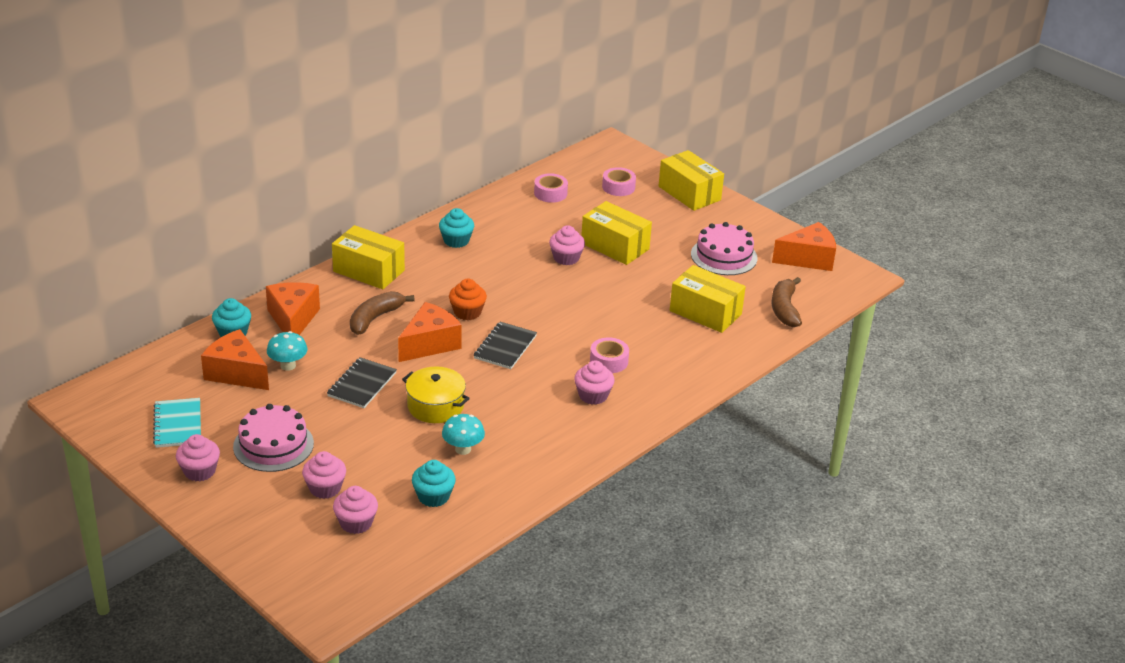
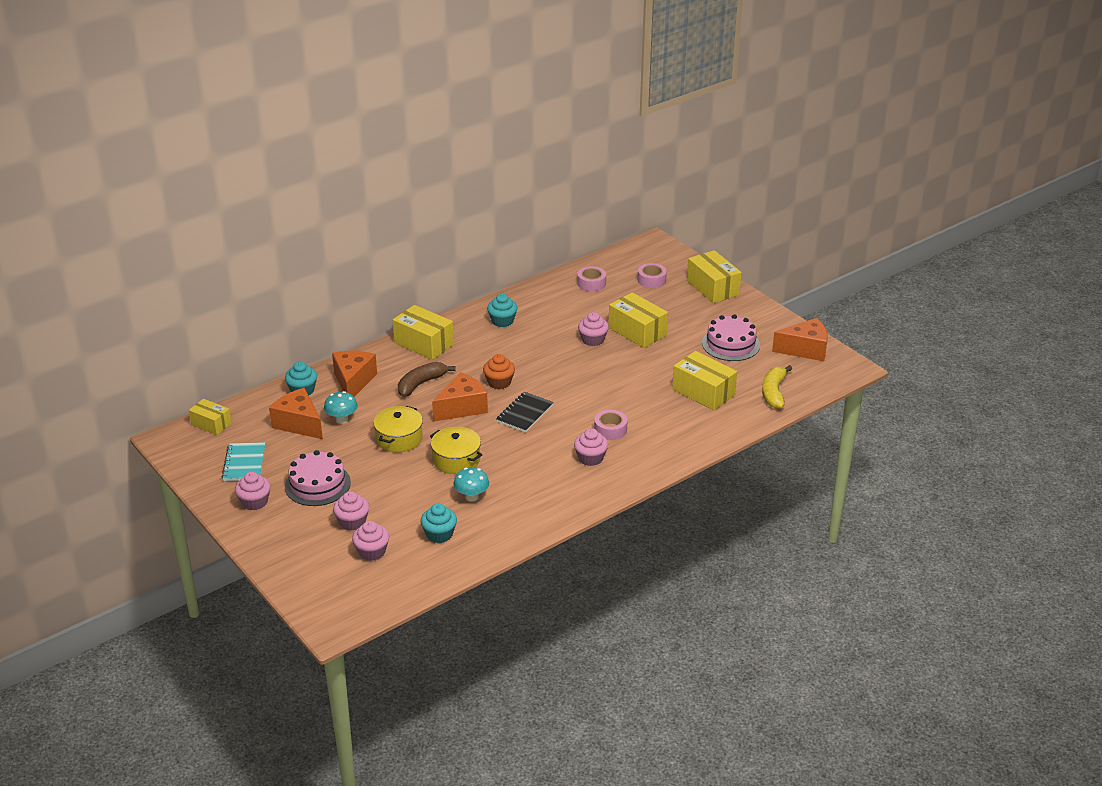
camera: 10 degrees right, 0 degrees up
black notebook [327,357,397,408] -> yellow pot [373,406,423,453]
brown banana [772,277,802,327] -> yellow banana [762,365,792,409]
none -> yellow box [189,399,231,435]

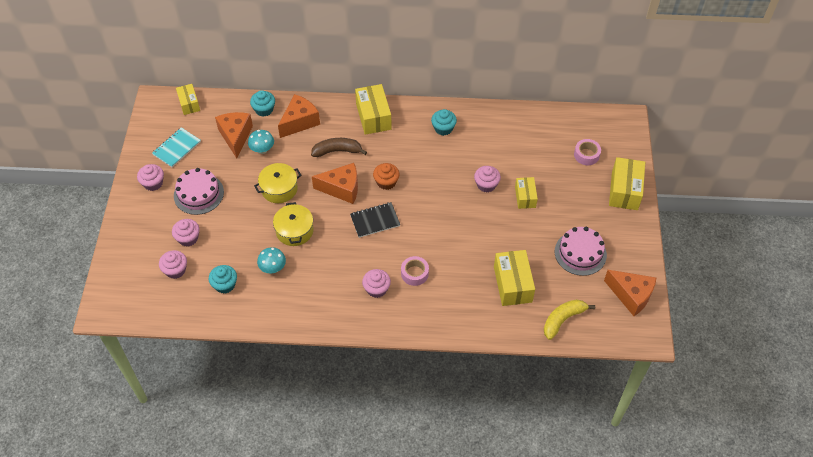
camera: 40 degrees right, 20 degrees up
pink tape [577,266,606,291] -> none
yellow box [609,292,668,348] -> yellow box [515,177,538,209], size x0.62

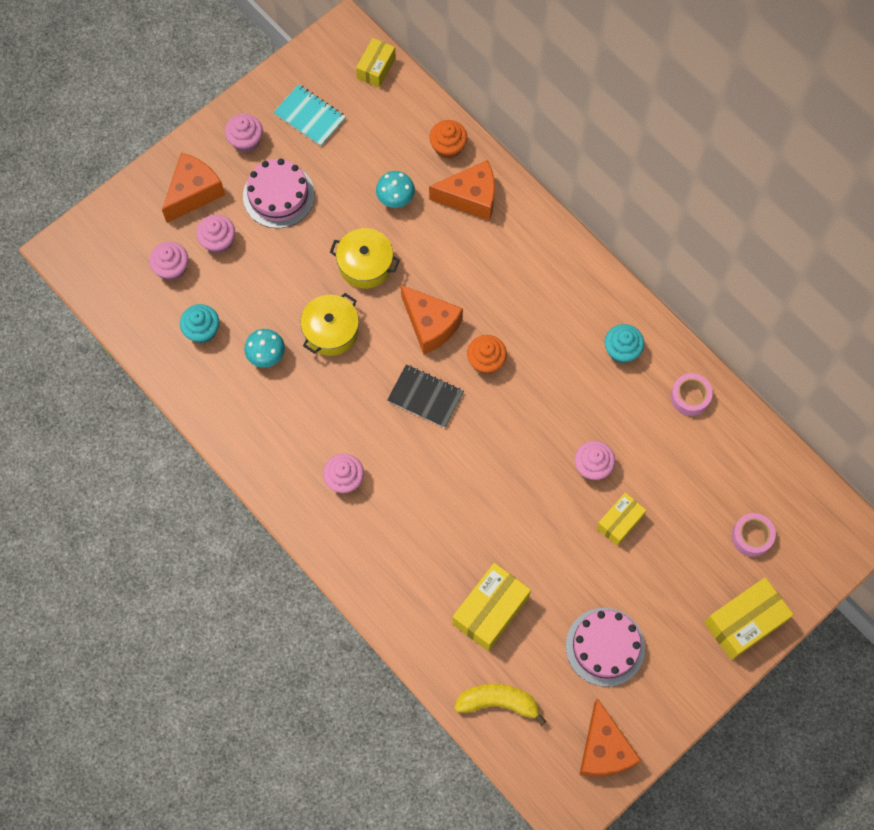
camera: 45 degrees right, 15 degrees up
turquoise notebook [152,127,201,167] -> turquoise notebook turned 45 degrees clockwise [274,84,346,146]
orange cheese [215,112,253,158] -> orange cheese moved to [162,153,225,223]
turquoise cupcake [250,90,275,117] -> orange cupcake [429,120,467,159]
brown banana [311,138,367,157] -> none
yellow box [355,84,392,135] -> none
pink tape [401,256,429,286] -> pink tape moved to [670,373,713,416]

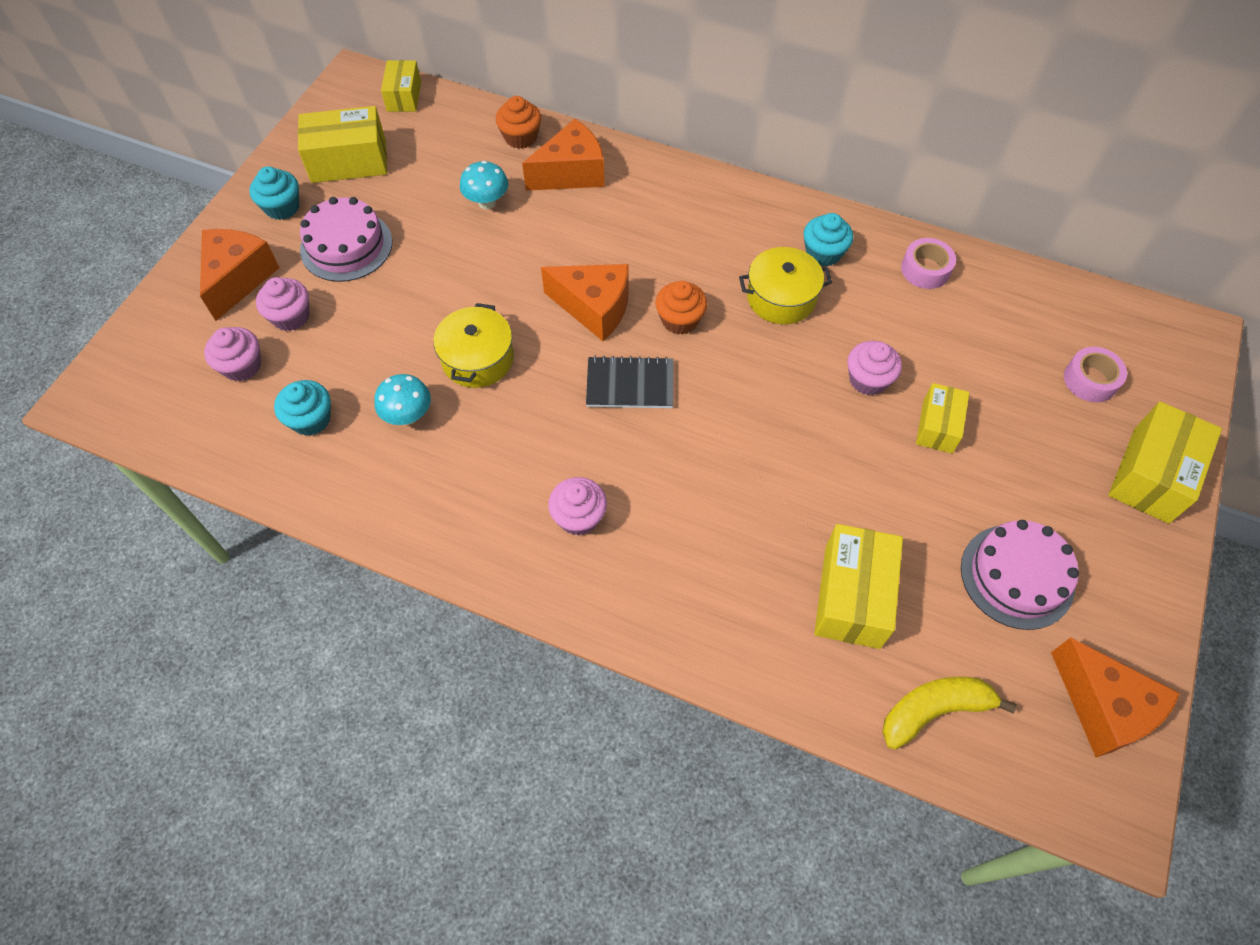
camera: 25 degrees left, 10 degrees down
pink cupcake [225,114,263,152] -> turquoise cupcake [249,166,299,220]
turquoise notebook [274,84,346,146] -> yellow box [298,106,387,183]
yellow pot [330,228,400,289] -> yellow pot moved to [739,247,832,324]

